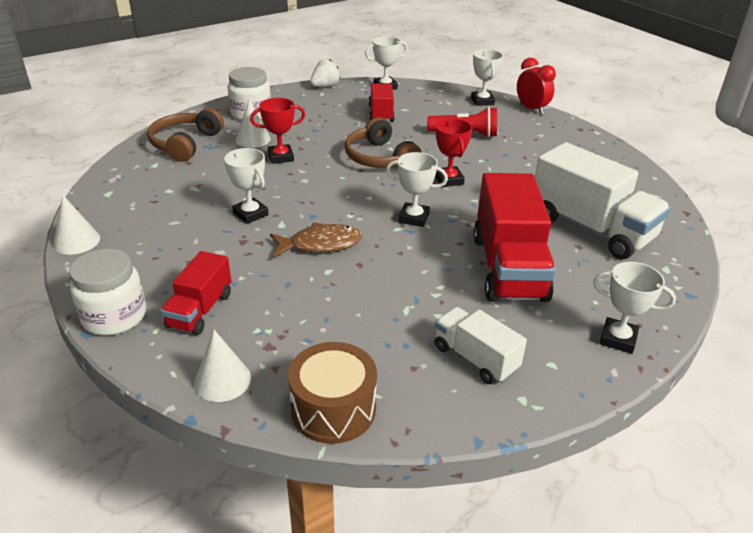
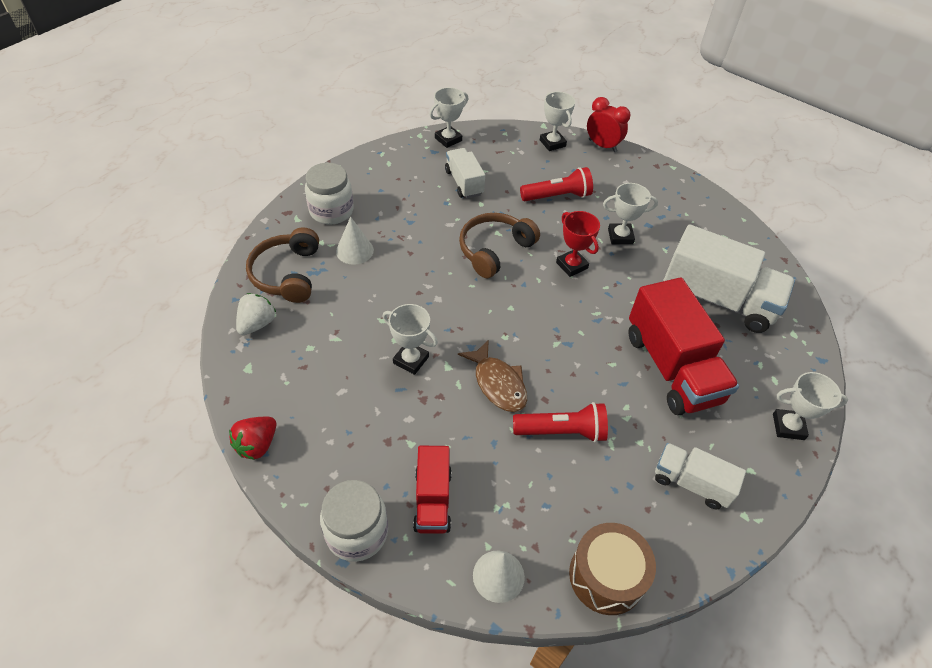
camera: 20 degrees left, 15 degrees up
white cone [53,195,100,255] -> red strawberry [229,417,276,460]
red trophy [250,98,305,164] -> none
brown fish [270,222,362,258] -> brown fish turned 90 degrees clockwise [458,339,527,412]
white strawberry [310,59,341,87] -> white strawberry moved to [236,293,276,335]
brown headphones [345,117,422,168] -> brown headphones turned 90 degrees clockwise [459,213,540,278]
red truck [368,83,395,122] -> white truck [445,148,485,198]
white trophy [386,152,448,227] -> white trophy moved to [603,183,658,245]
none -> red flashlight [513,402,608,443]

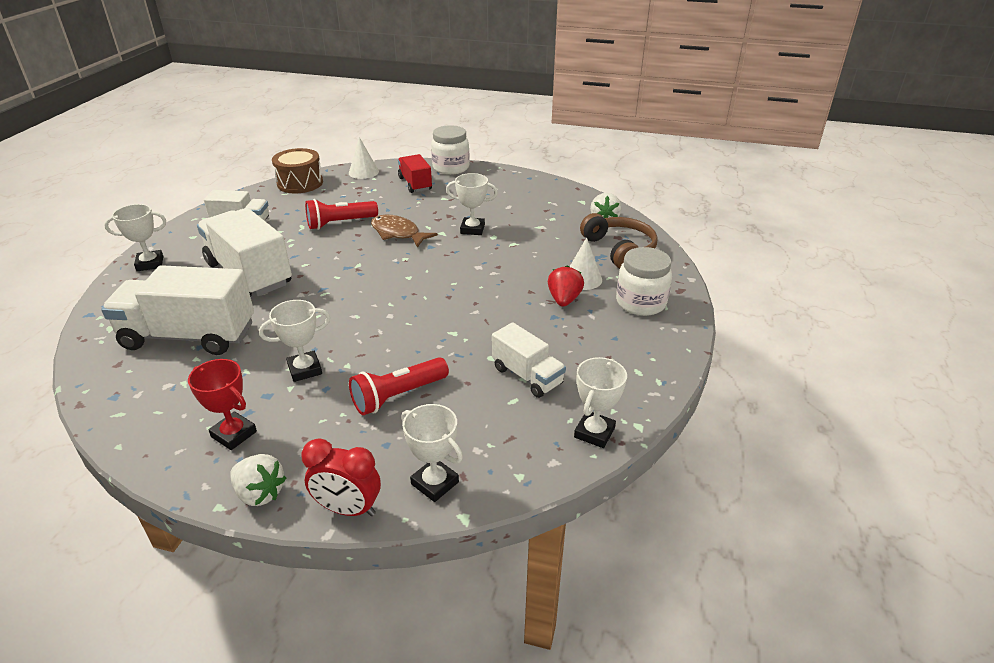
camera: 160 degrees right, 15 degrees down
red strawberry [229,417,276,460] -> red strawberry moved to [548,265,584,307]
brown headphones [459,213,540,278] -> none
red trophy [556,211,600,277] -> red trophy moved to [188,359,257,450]
red truck [628,277,739,415] -> white truck [197,208,292,297]
none -> white strawberry [230,454,286,506]

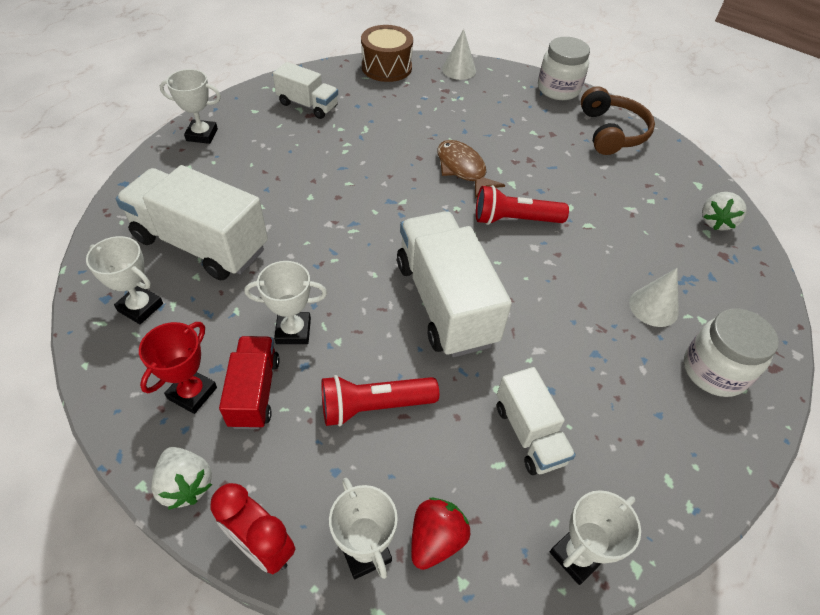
camera: 20 degrees right, 15 degrees up
red trophy [188,359,257,450] -> red trophy turned 60 degrees clockwise [139,322,217,414]
white truck [197,208,292,297] -> white truck moved to [397,211,512,357]
red flashlight [305,199,378,230] -> red flashlight moved to [476,185,569,225]
red truck [398,154,432,193] -> red truck moved to [219,336,280,429]
white trophy [446,173,498,235] -> white trophy moved to [86,236,163,324]
red strawberry [548,265,584,307] -> red strawberry moved to [411,498,470,570]
brown headphones [580,213,658,269] -> brown headphones moved to [581,86,655,155]

